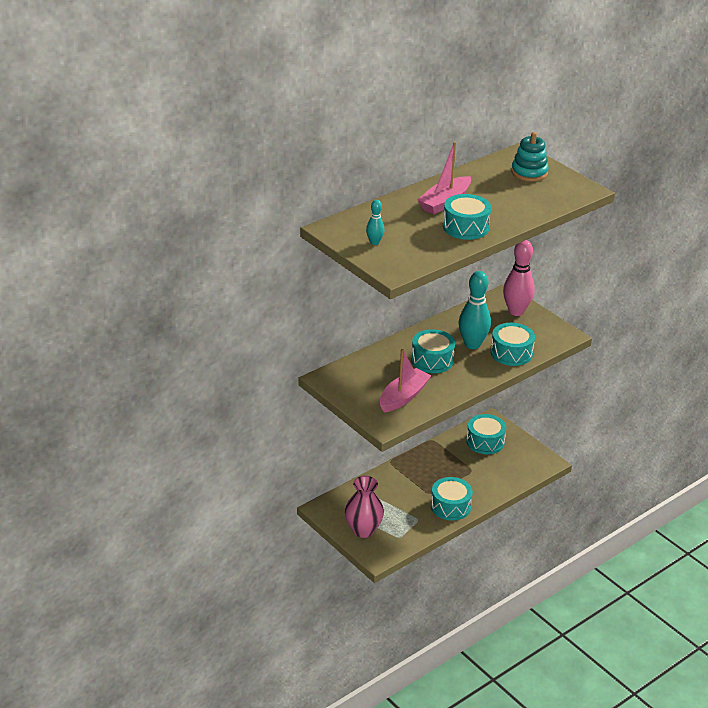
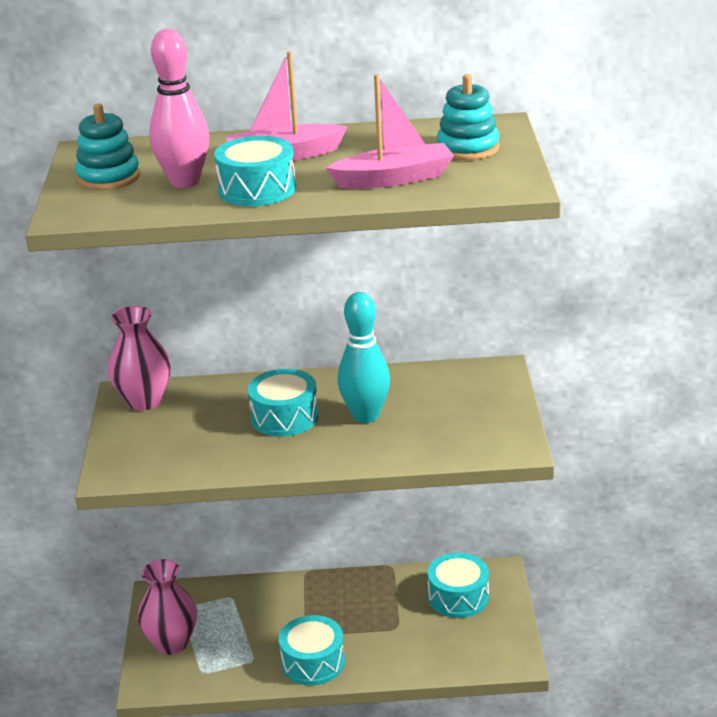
camera: 40 degrees right, 5 degrees down
turquoise bowling pin [366,200,384,245] -> turquoise stacking toy [75,103,140,190]
pink boat [380,349,432,412] -> pink boat moved to [326,74,454,189]
turquoise drum [491,323,535,366] -> none
pink bowling pin [503,240,535,316] -> pink bowling pin moved to [149,29,209,188]
none -> pink vase [108,306,171,411]

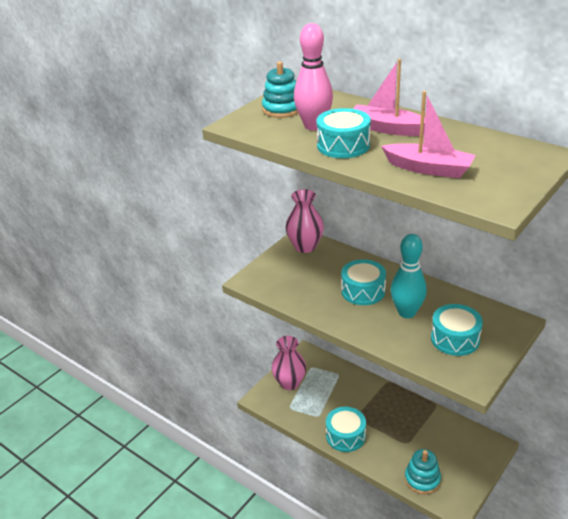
camera: 40 degrees right, 5 degrees up
turquoise drum [427,553,489,618] -> turquoise drum moved to [431,304,483,356]
turquoise stacking toy [437,74,500,160] -> turquoise stacking toy moved to [405,449,441,494]

